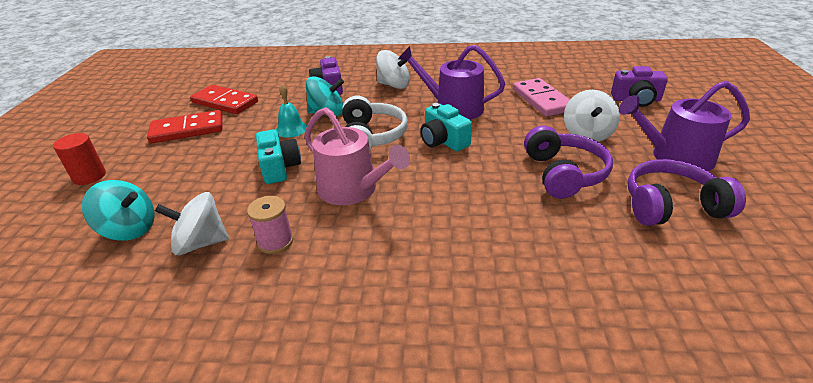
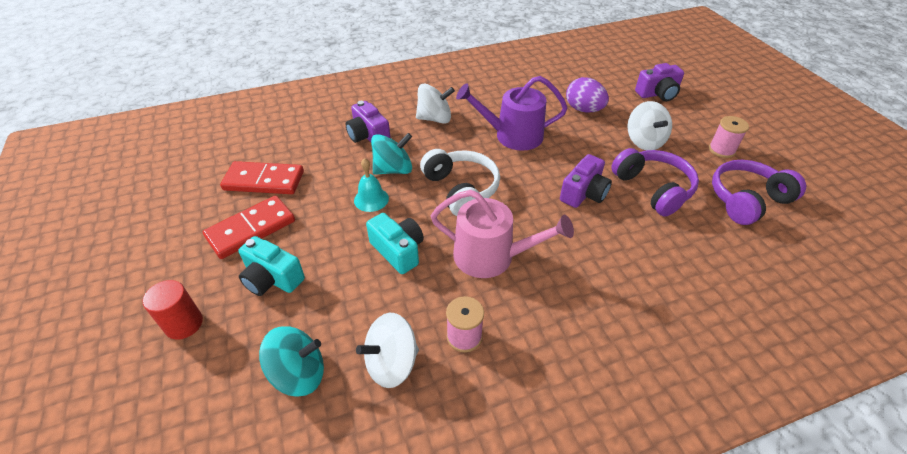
camera: 25 degrees left, 10 degrees up
turquoise camera [420,103,472,151] -> turquoise camera moved to [238,236,305,296]
pink domino [513,78,570,117] -> purple egg [566,77,609,112]
purple watering can [619,81,750,171] -> pink spool [709,116,749,158]
none -> purple camera [560,154,612,208]

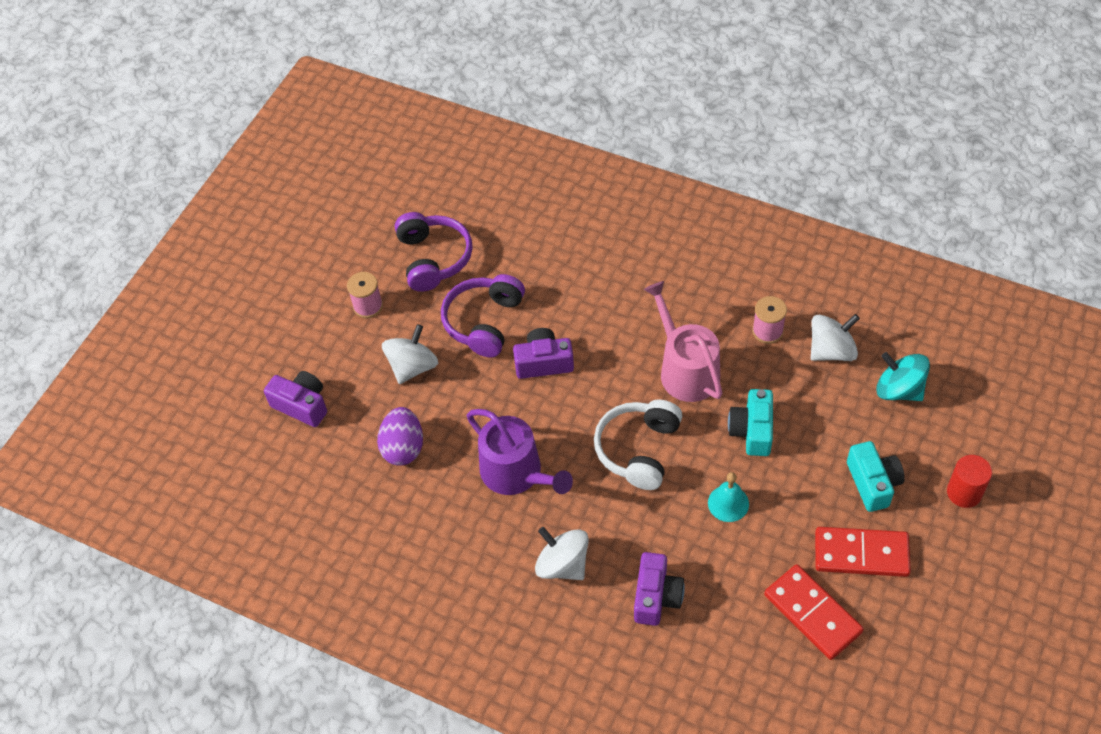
camera: 130 degrees left, 10 degrees up
white spinning top [356,313,419,388] -> white spinning top turned 45 degrees counterclockwise [811,314,860,361]
turquoise spinning top [371,133,412,175] -> none
purple headphones [712,160,806,225] -> purple headphones turned 120 degrees counterclockwise [395,212,473,292]

